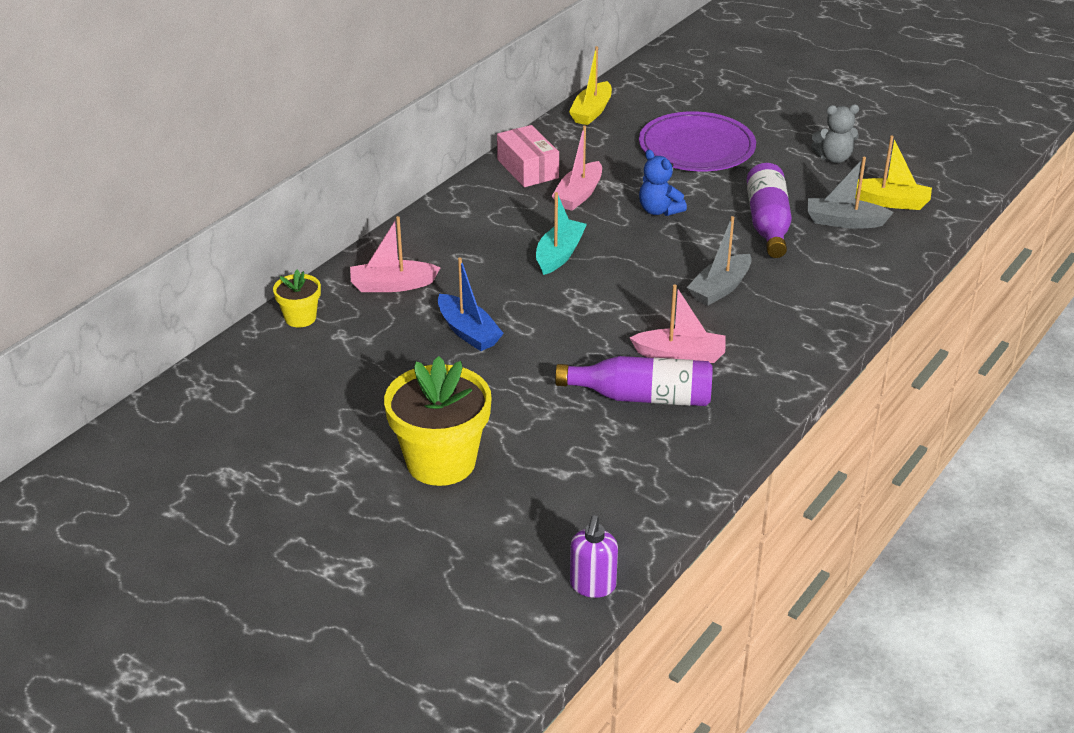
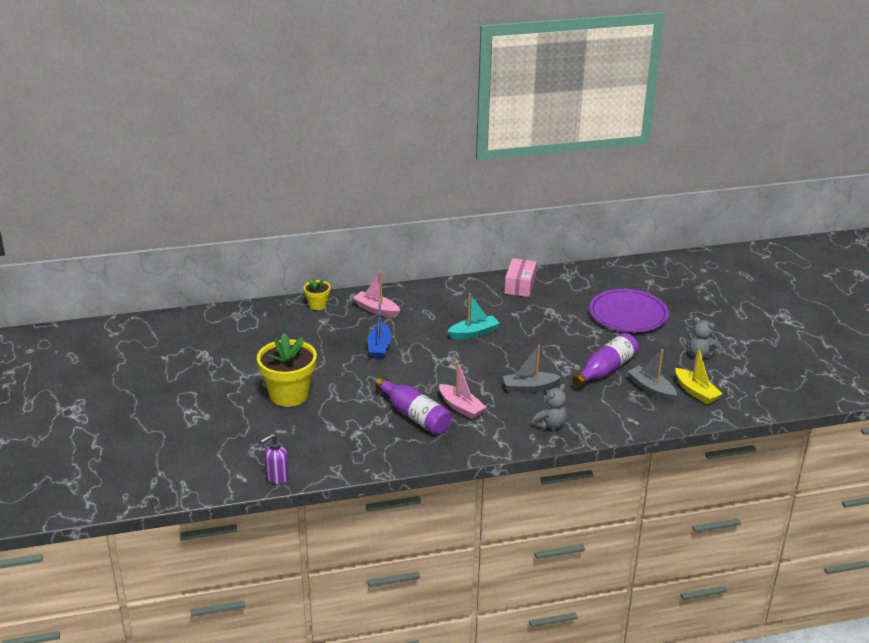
camera: 40 degrees right, 5 degrees down
pink boat [552,126,602,211] -> none
yellow boat [569,46,612,125] -> none
blue teddy bear [639,150,687,216] -> none
none -> grey teddy bear [532,384,567,429]

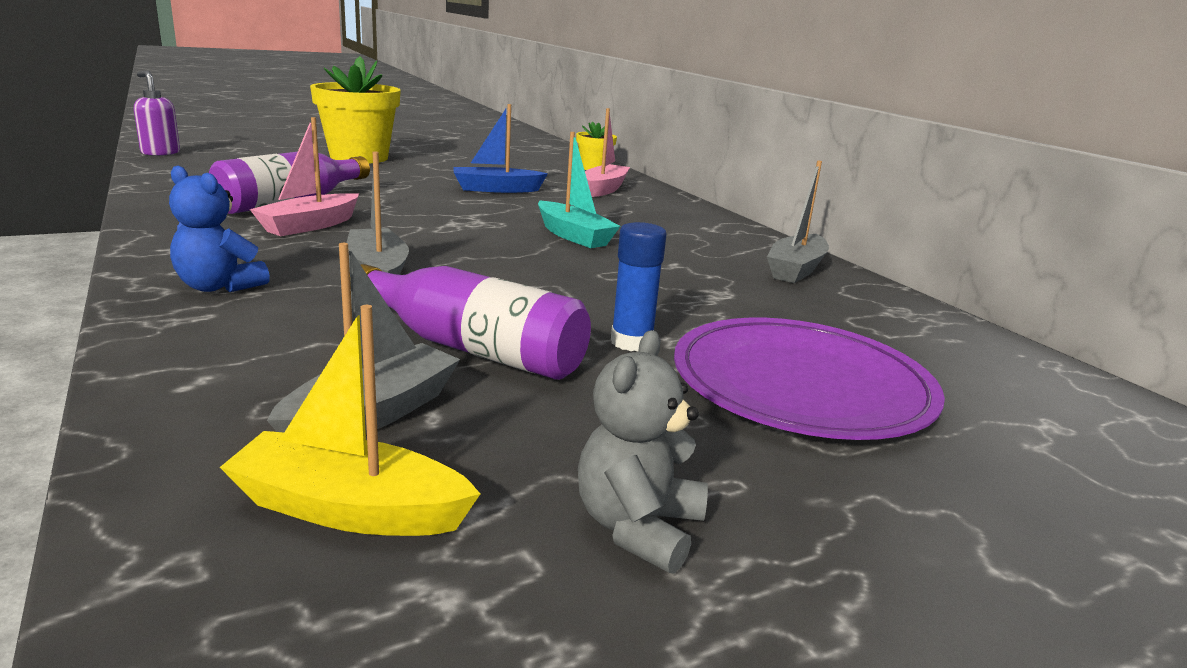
camera: 75 degrees right, 10 degrees down
pink box [505,258,537,297] -> grey boat [767,161,829,283]
grey teddy bear [532,384,567,429] -> blue teddy bear [169,166,270,292]
yellow boat [675,346,723,404] -> yellow boat turned 60 degrees clockwise [220,305,481,536]
none -> blue glue stick [611,222,667,351]

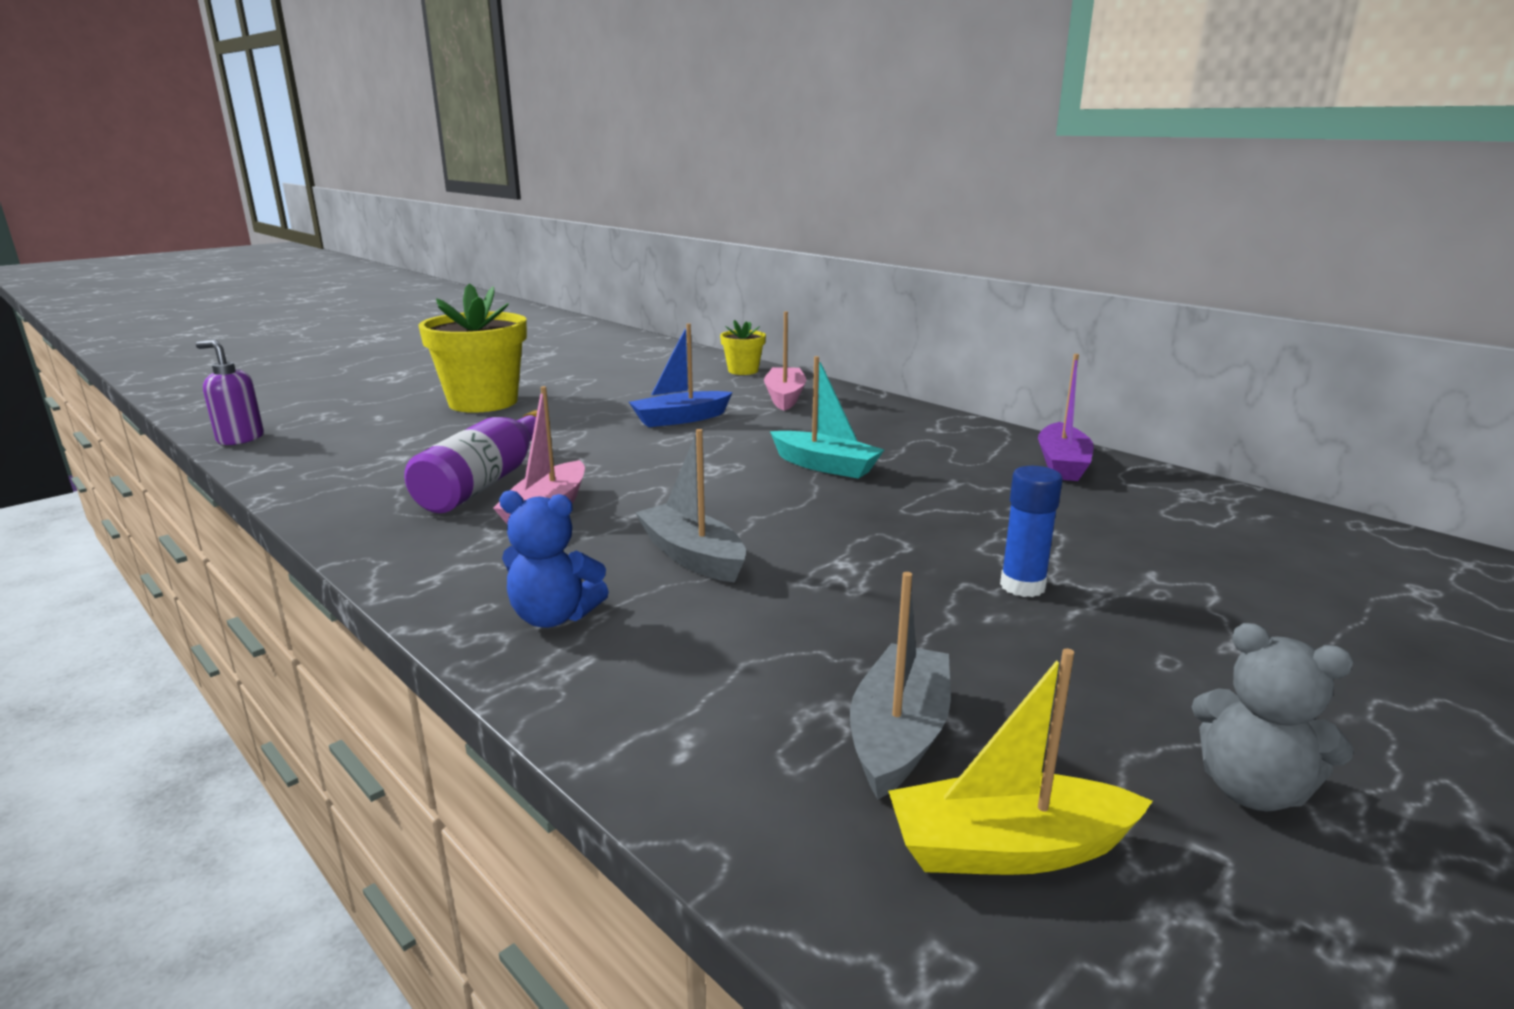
camera: 15 degrees left, 0 degrees up
purple bottle [350,264,591,380] -> none
grey teddy bear [578,330,708,574] -> grey teddy bear turned 60 degrees counterclockwise [1192,623,1354,811]
purple plate [674,318,945,440] -> none
grey boat [767,161,829,283] -> purple boat [1038,354,1094,481]

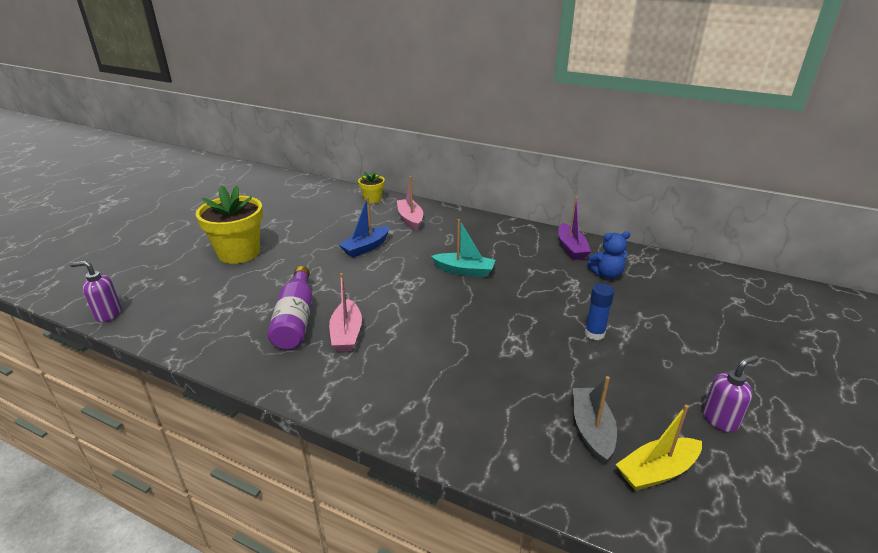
camera: 20 degrees left, 10 degrees up
blue teddy bear [499,490,609,628] -> blue teddy bear moved to [587,231,630,279]
grey boat [636,429,746,583] -> none
grey teddy bear [1192,623,1354,811] -> purple soap dispenser [703,355,758,432]

